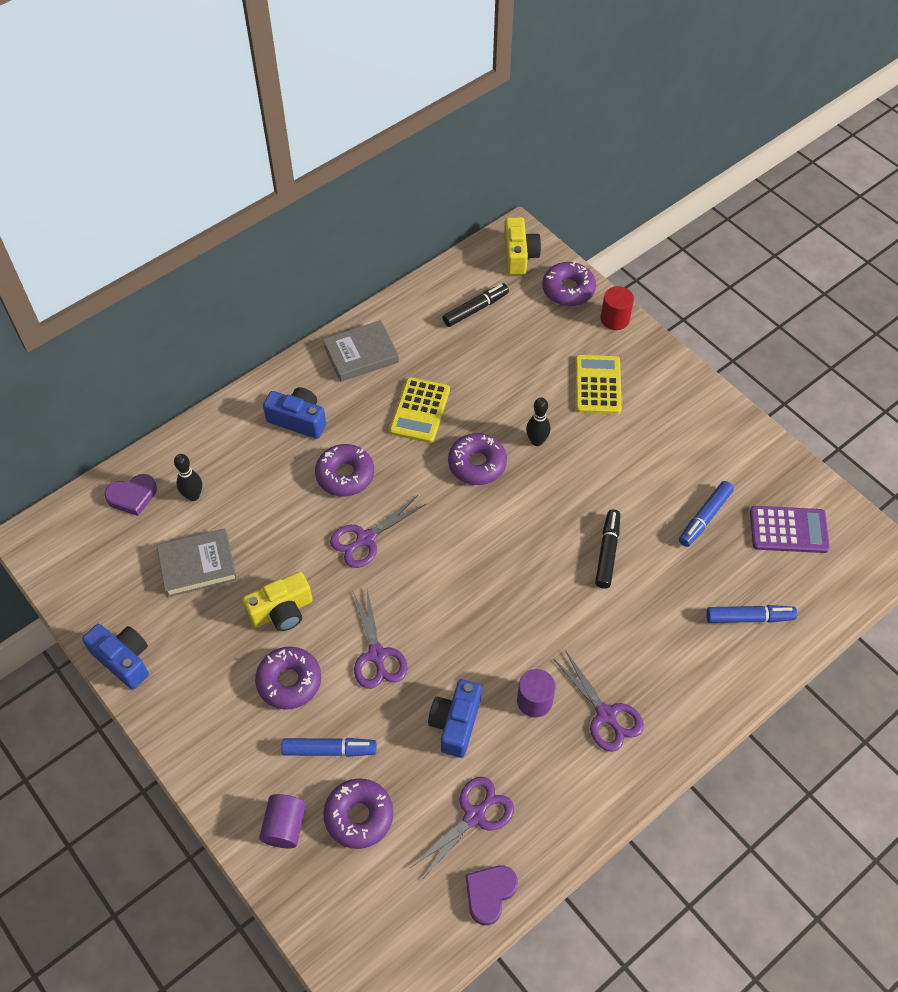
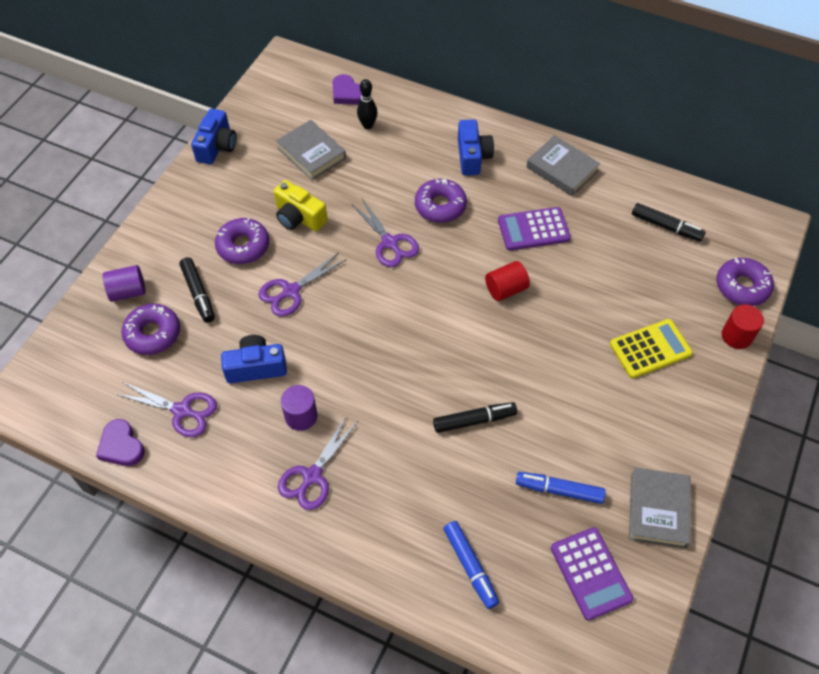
camera: 65 degrees right, 0 degrees up
blue marker [281,738,377,757] -> black marker [180,257,215,323]
purple scissors [330,495,426,568] -> purple scissors turned 150 degrees counterclockwise [352,199,419,267]
yellow calculator [390,377,450,443] -> purple calculator [498,207,571,251]
purple donut [448,433,507,485] -> red cylinder [485,261,530,301]
purple heart [466,865,518,925] -> purple heart turned 135 degrees counterclockwise [96,419,145,466]
yellow camera [504,217,541,275] -> none
black bowling pin [526,398,550,446] -> none
none -> grey book [629,467,690,549]

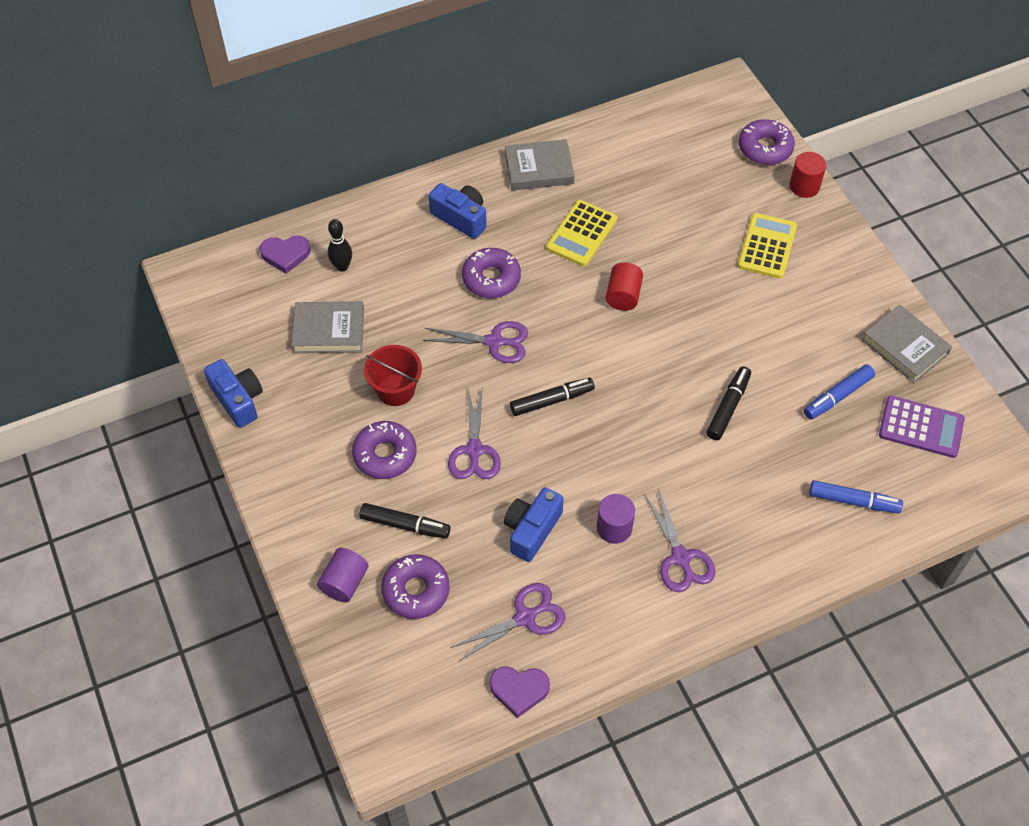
camera: 50 degrees left, 0 degrees up
yellow camera [274,180,328,231] -> red bucket [364,345,422,406]
purple calculator [498,207,571,251] -> yellow calculator [546,200,617,266]
black marker [632,203,706,242] -> black marker moved to [510,378,595,416]

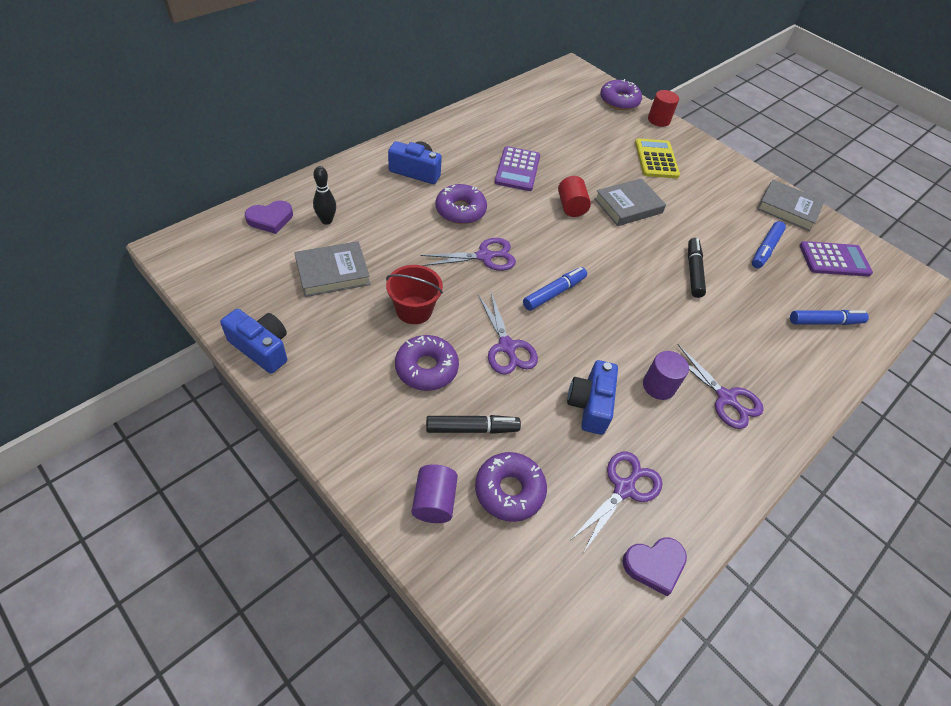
camera: 25 degrees left, 5 degrees down
grey book [505,139,575,191] -> grey book moved to [594,178,666,226]
black marker [510,378,595,416] -> blue marker [523,267,587,311]
yellow calculator [546,200,617,266] -> purple calculator [495,146,540,191]

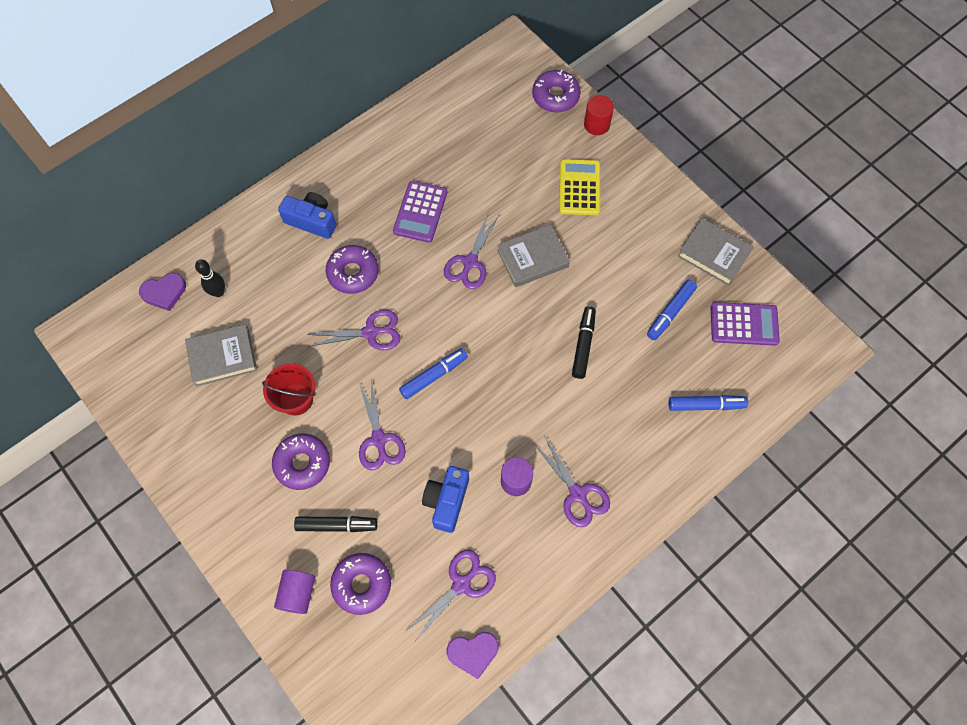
camera: 10 degrees right, 15 degrees up
blue camera [220,309,287,374] -> none
red cylinder [558,176,591,217] -> purple scissors [444,211,500,289]

